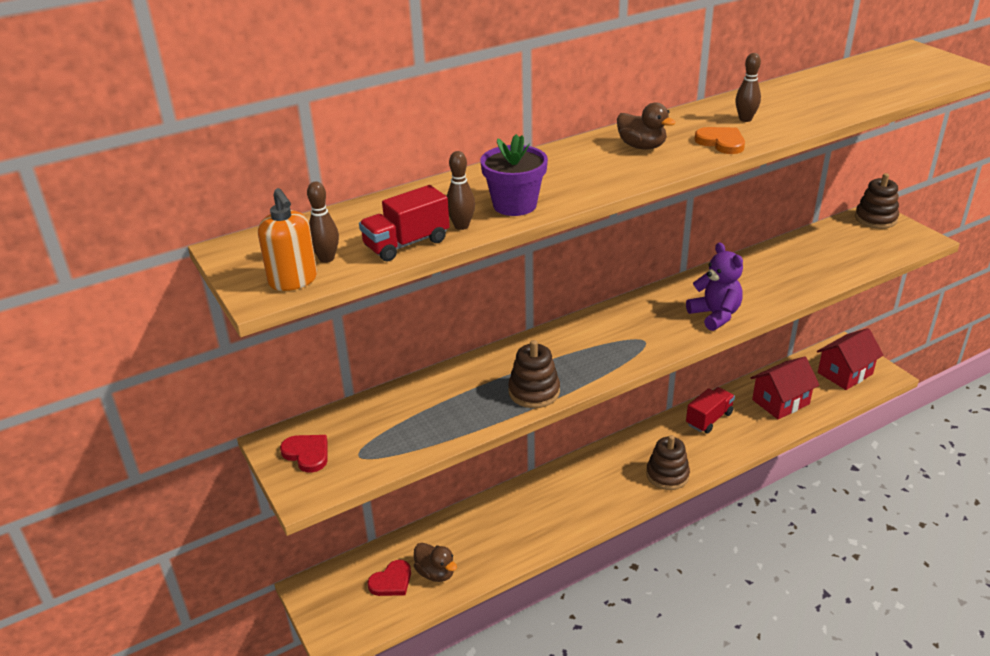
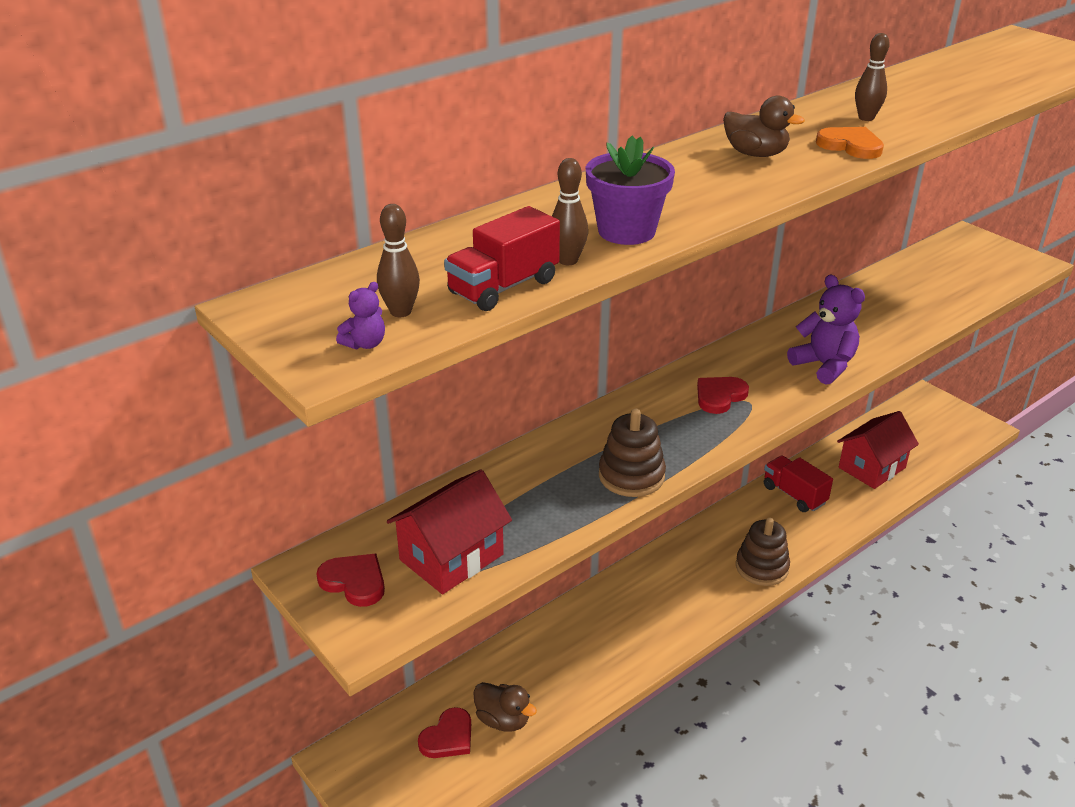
camera: 10 degrees left, 0 degrees up
orange soap dispenser [258,188,317,291] -> purple teddy bear [336,282,385,350]
red truck [686,387,735,433] -> red truck turned 75 degrees counterclockwise [764,455,833,512]
red house [817,328,884,390] -> red house moved to [387,469,512,594]
brown stacking toy [855,173,899,229] -> none
none -> red heart [697,377,749,414]

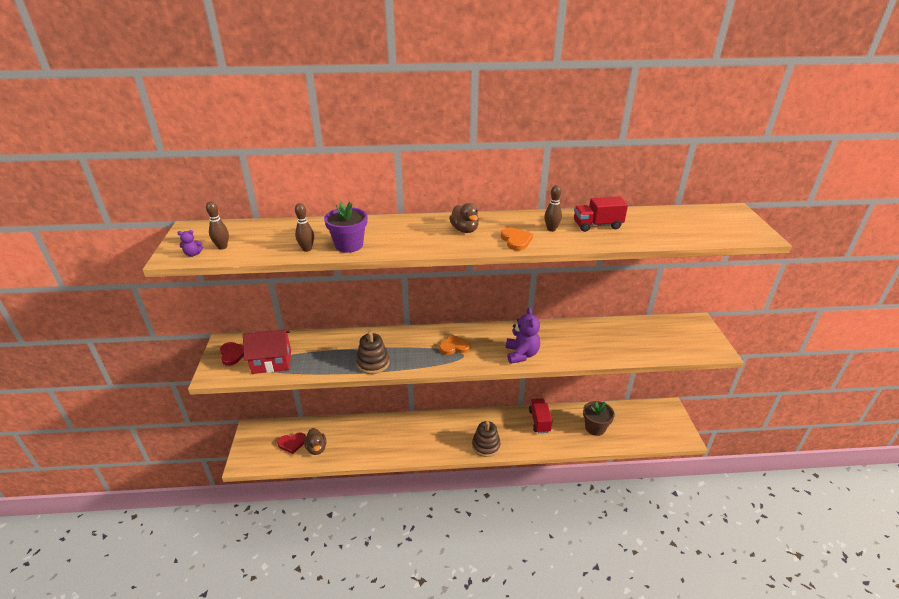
camera: 35 degrees right, 0 degrees up
red truck [444,206,560,311] -> red truck moved to [574,196,628,232]
red heart [697,377,749,414] -> orange heart [439,335,470,355]
red house [837,411,919,489] -> brown flower pot [583,401,615,436]

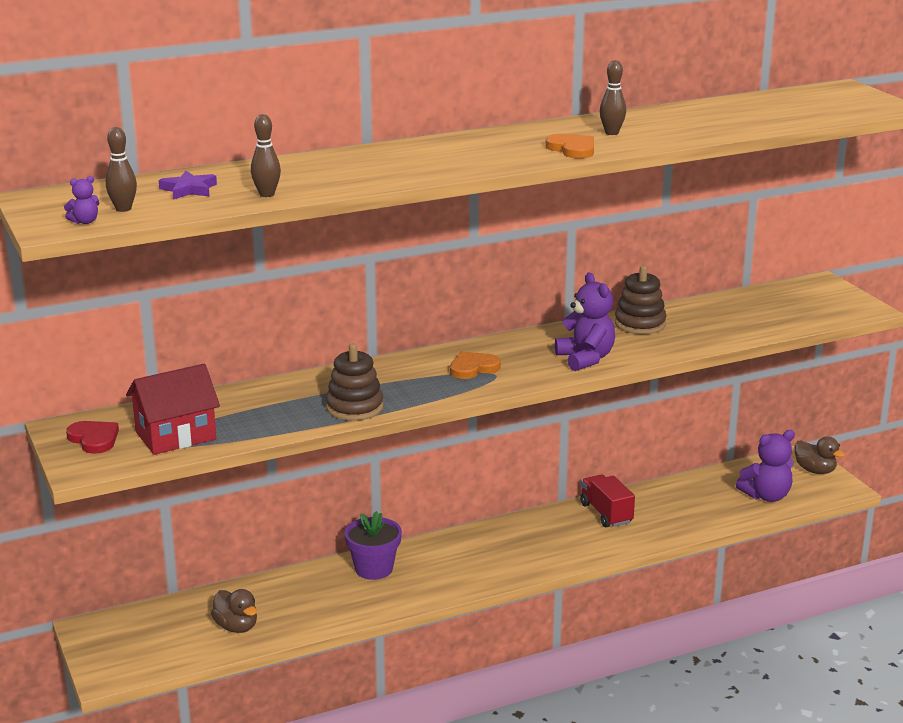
camera: 20 degrees left, 10 degrees down
red heart [277,433,306,454] -> none
purple flower pot [324,202,367,253] -> purple flower pot moved to [344,511,402,580]
brown duck [449,203,479,233] -> brown duck moved to [794,436,845,474]
brown stacking toy [472,421,501,457] -> brown stacking toy moved to [615,265,666,334]
red truck [574,196,628,232] -> none
brown flower pot [583,401,615,436] -> none
none -> purple star [159,171,217,199]
none -> purple teddy bear [736,430,795,502]

